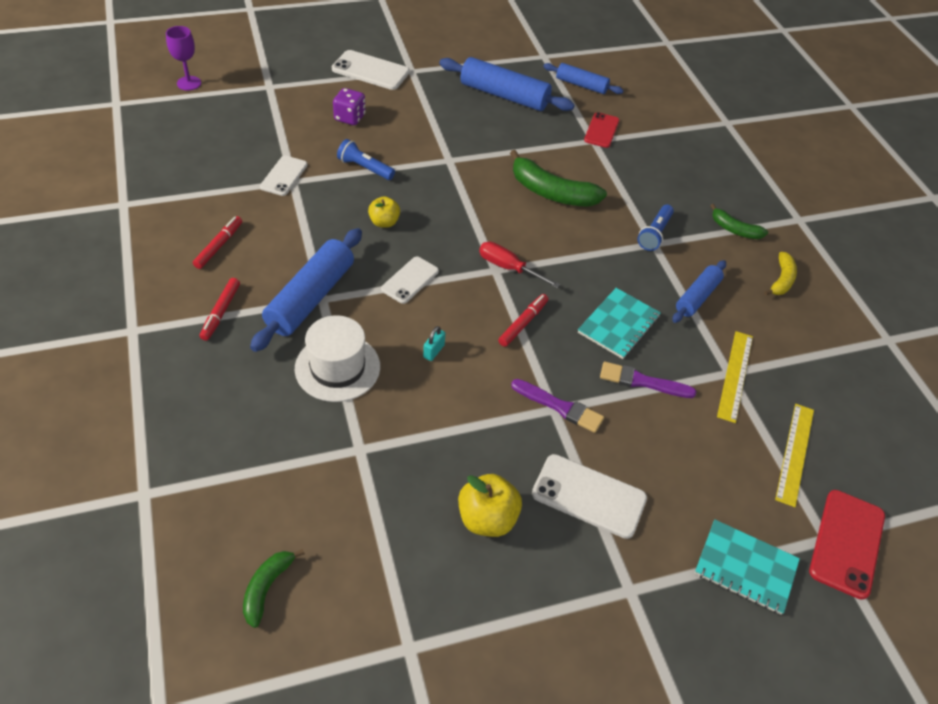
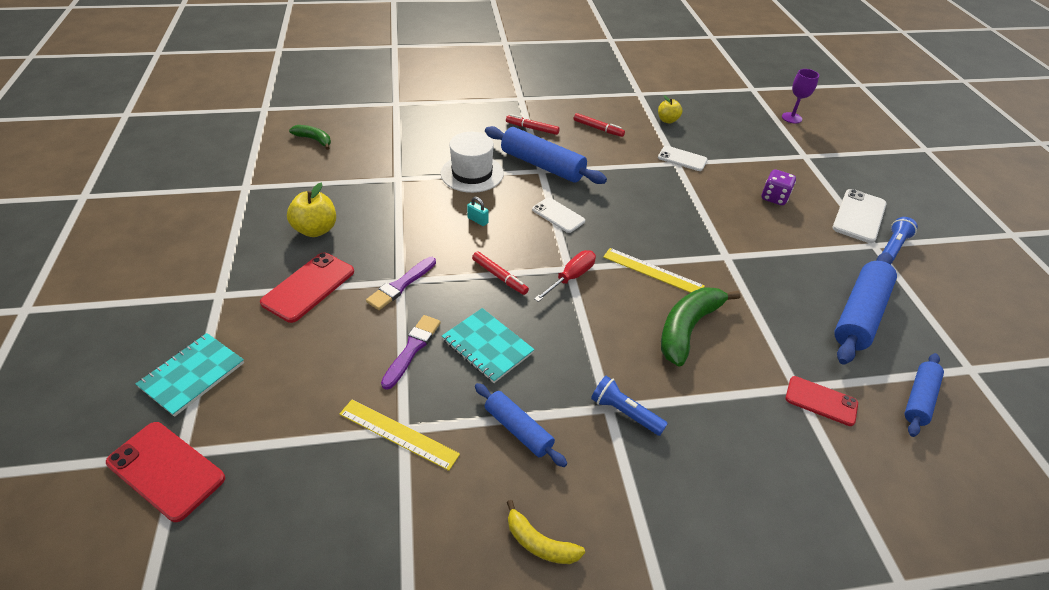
camera: 100 degrees right, 5 degrees down
blue flashlight [337,139,395,180] -> blue flashlight moved to [882,217,918,261]
yellow apple [368,196,400,228] -> yellow apple moved to [658,95,682,123]
white phone [532,454,647,539] -> red phone [260,253,354,323]
green banana [710,204,768,239] -> none
yellow ruler [775,404,814,507] -> yellow ruler moved to [603,248,705,293]

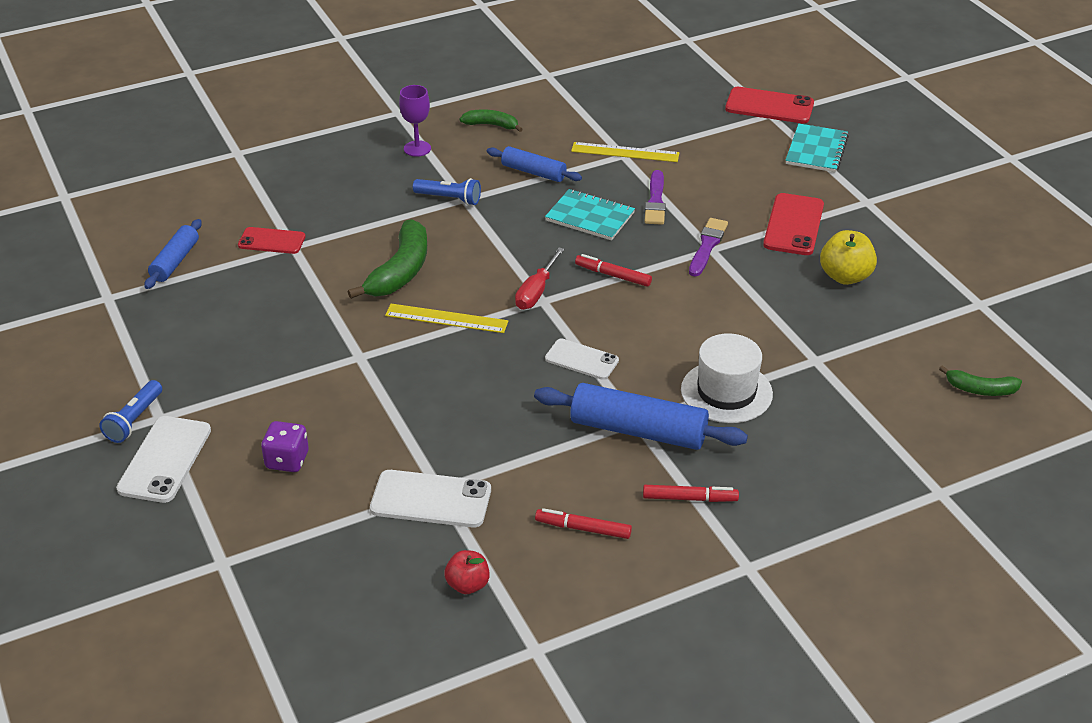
camera: 165 degrees right, 5 degrees down
turquoise padlock [467,197,489,226] -> none
yellow banana [507,500,585,564] -> green banana [460,110,523,132]
yellow apple [658,95,682,123] -> red apple [444,550,490,594]
white phone [658,146,708,171] -> white phone [370,470,491,527], size x1.51
purple goblet [782,69,819,123] -> purple goblet moved to [399,85,431,157]
blue rolling pin [834,252,897,365] -> none

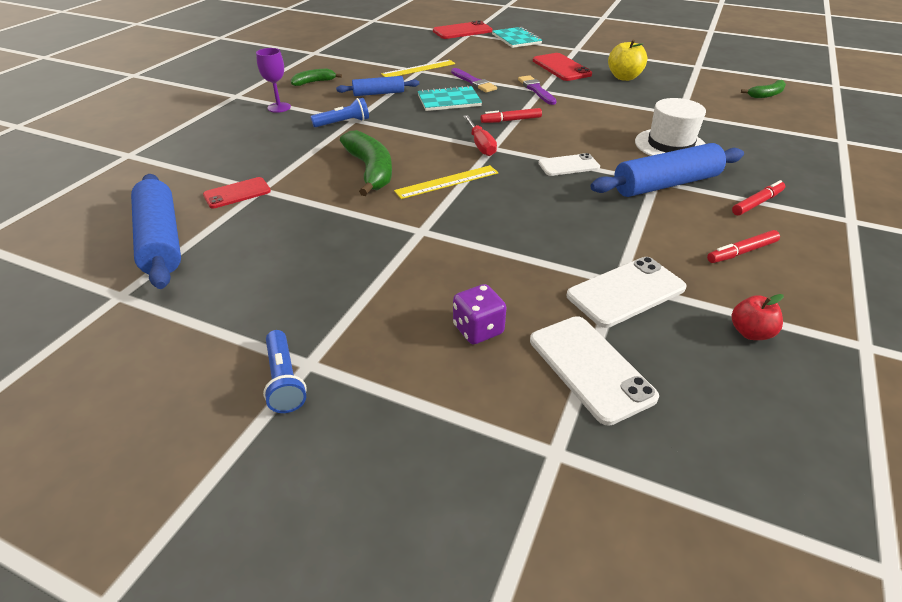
camera: 40 degrees left, 0 degrees up
white phone [116,416,211,503] -> white phone moved to [530,316,659,426]
blue rolling pin [144,219,202,289] -> blue rolling pin [131,174,181,289], size x1.67

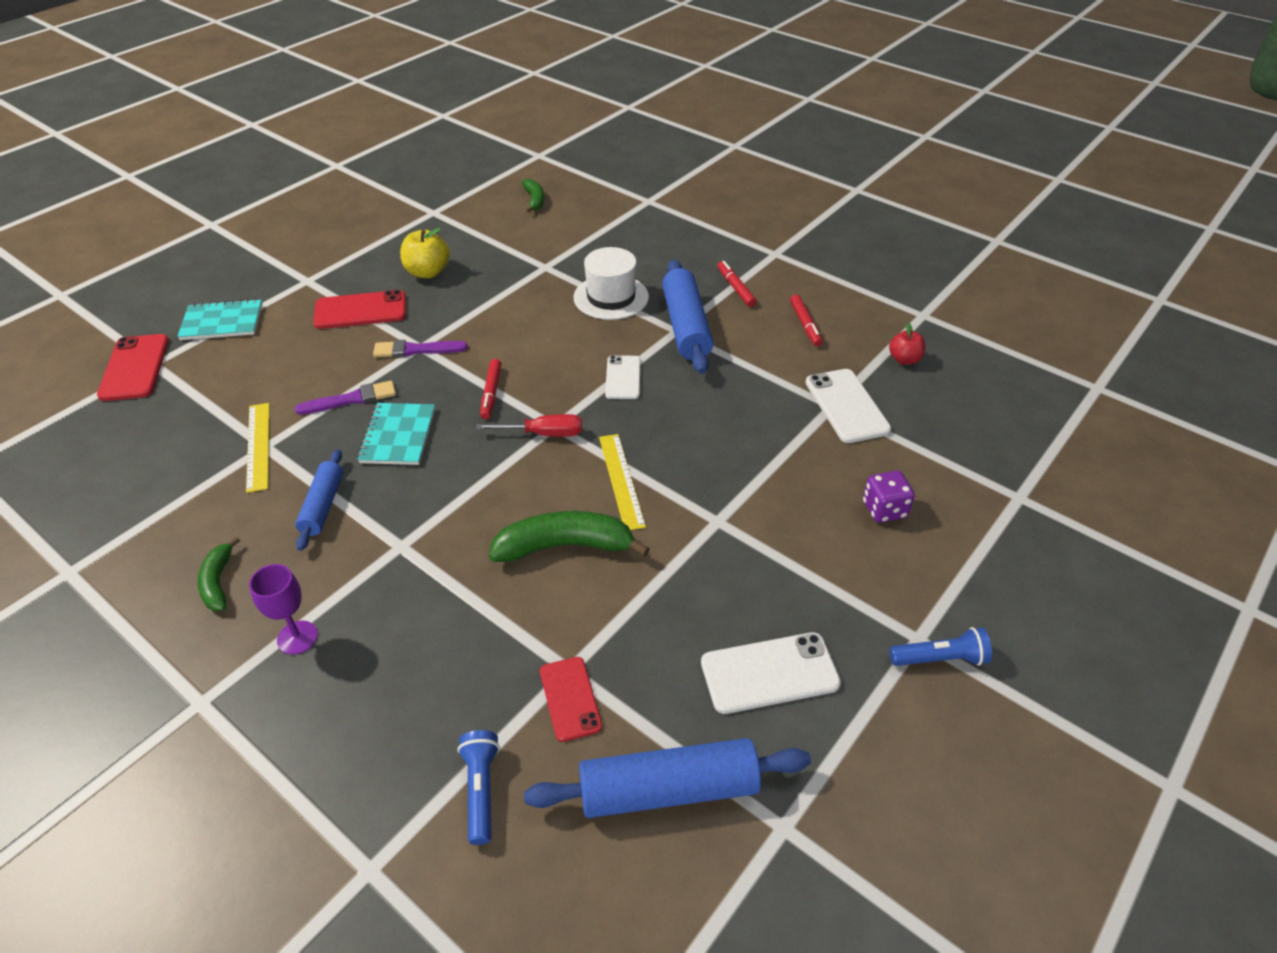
camera: 75 degrees left, 5 degrees up
blue flashlight [311,98,369,127] -> blue flashlight moved to [458,730,500,845]
white phone [530,316,659,426] -> white phone moved to [701,632,841,714]

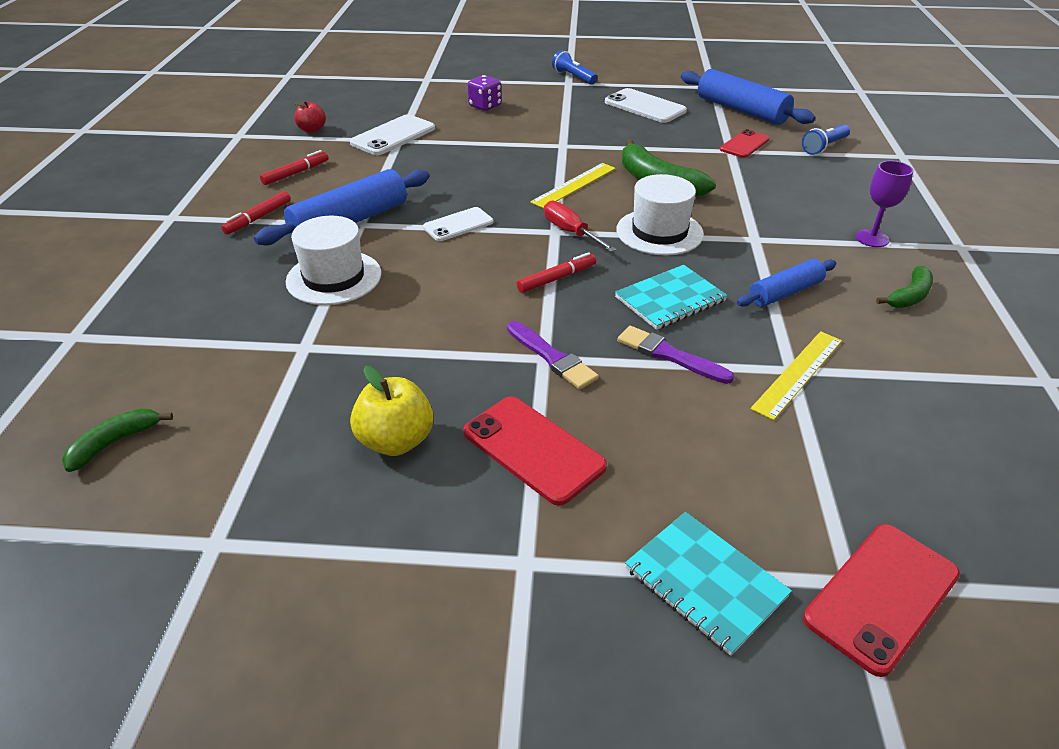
camera: 125 degrees left, 5 degrees down
none -> white hat [616,174,704,256]

